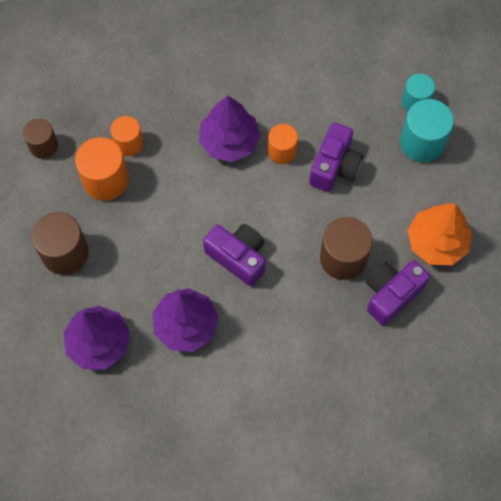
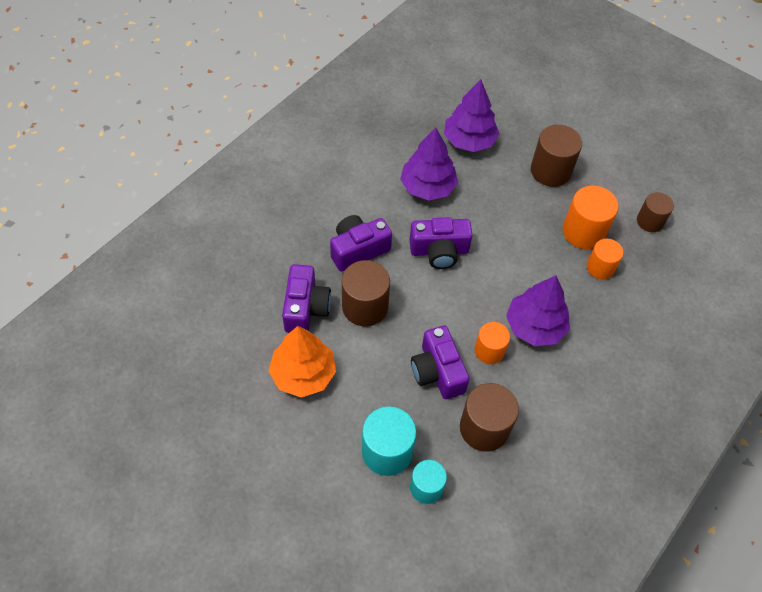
camera: 135 degrees right, 10 degrees down
none -> purple camera [330,215,392,272]
none -> brown cylinder [460,383,519,452]

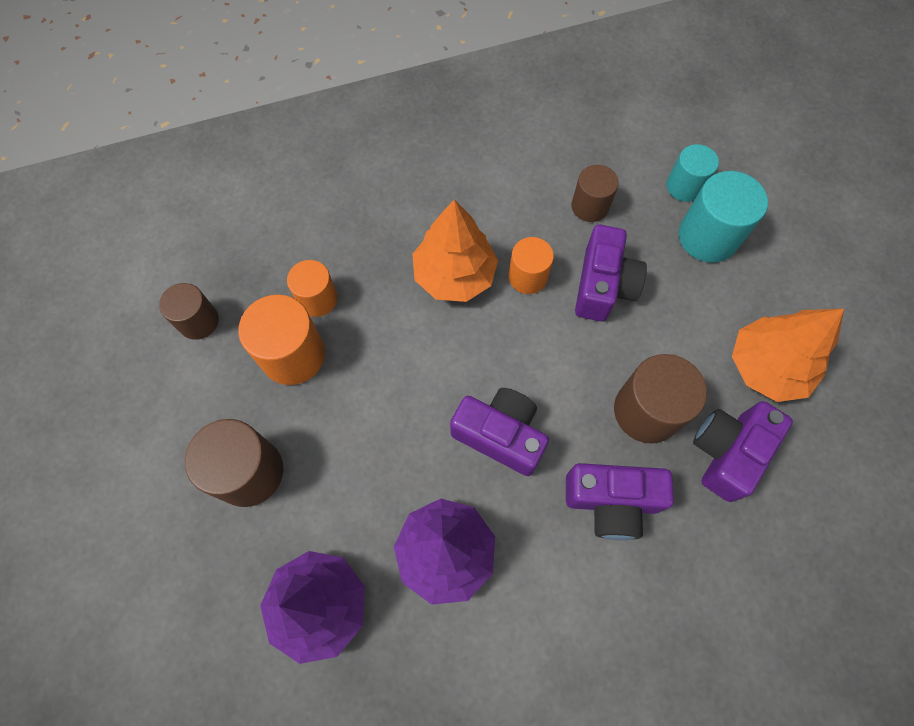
camera: 145 degrees left, 10 degrees up
brown cylinder [460,383,519,452] -> brown cylinder [571,165,619,222], size x0.64
purple tree [506,275,570,346] -> orange tree [412,199,498,302]

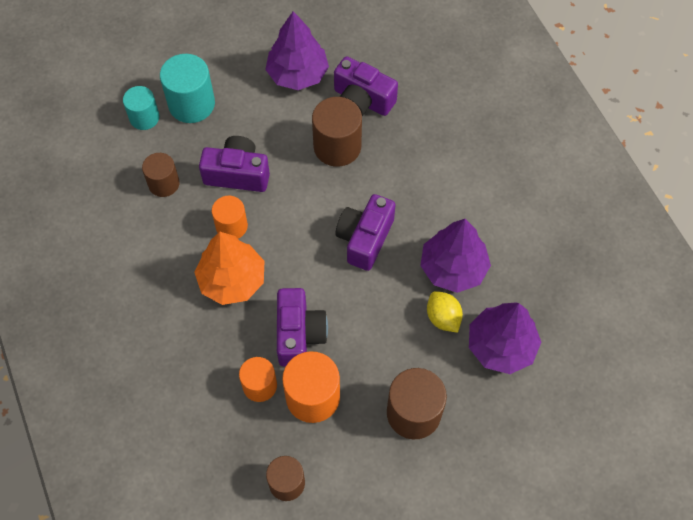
camera: 95 degrees left, 5 degrees down
purple camera [566,463,674,540] -> purple camera moved to [277,288,328,367]
orange tree [732,309,844,402] -> purple tree [265,11,329,90]
none -> yellow lemon [427,291,463,333]

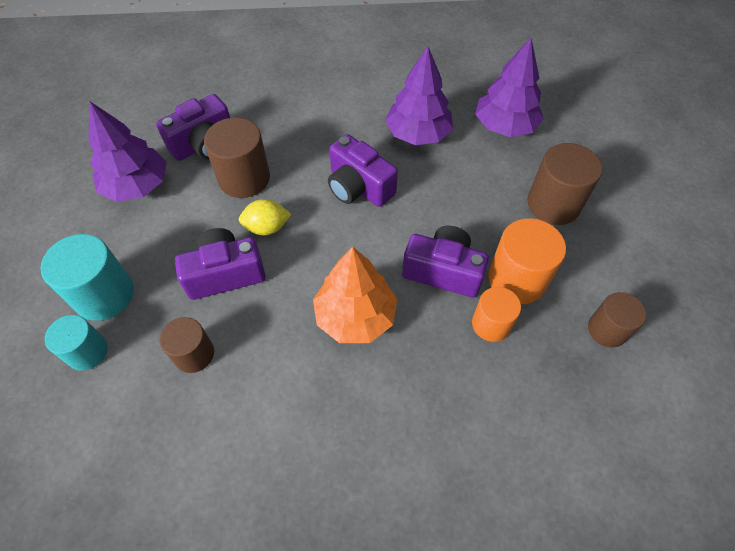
camera: 70 degrees left, 5 degrees down
purple camera [199,136,270,192] -> purple camera turned 45 degrees clockwise [175,228,266,300]
orange cylinder [212,196,248,239] -> none
yellow lemon [427,291,463,333] -> yellow lemon moved to [239,199,291,235]

